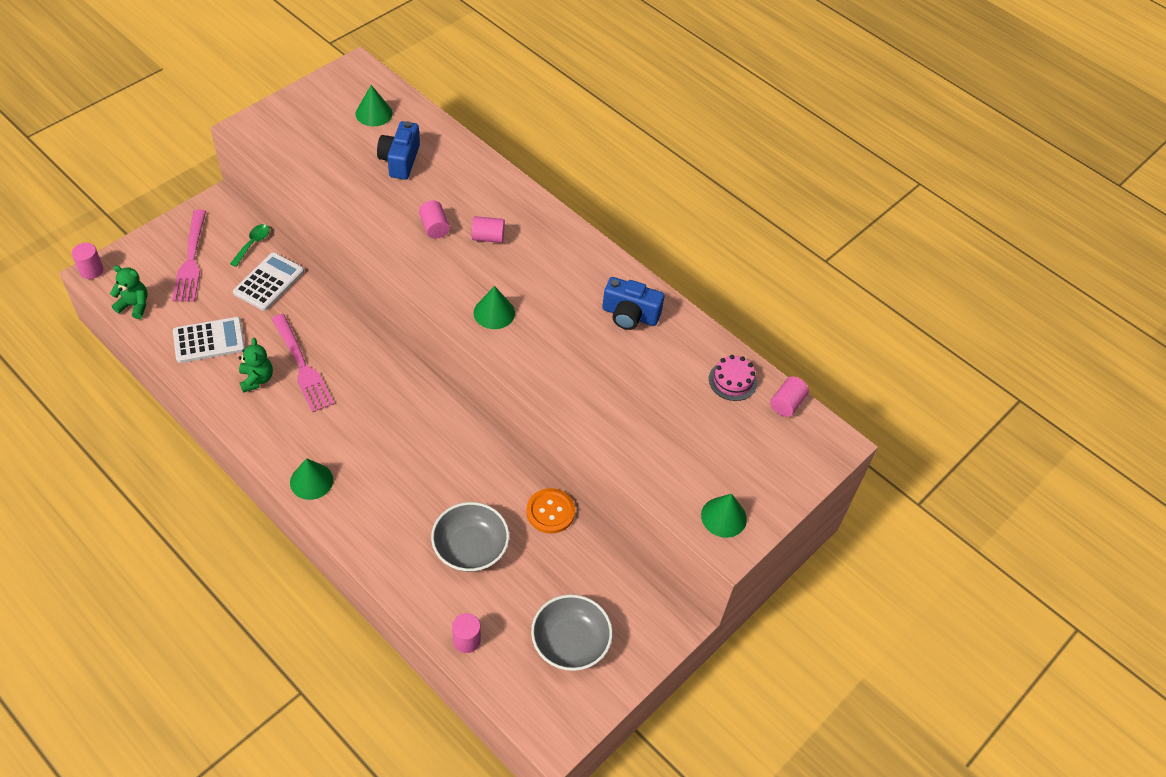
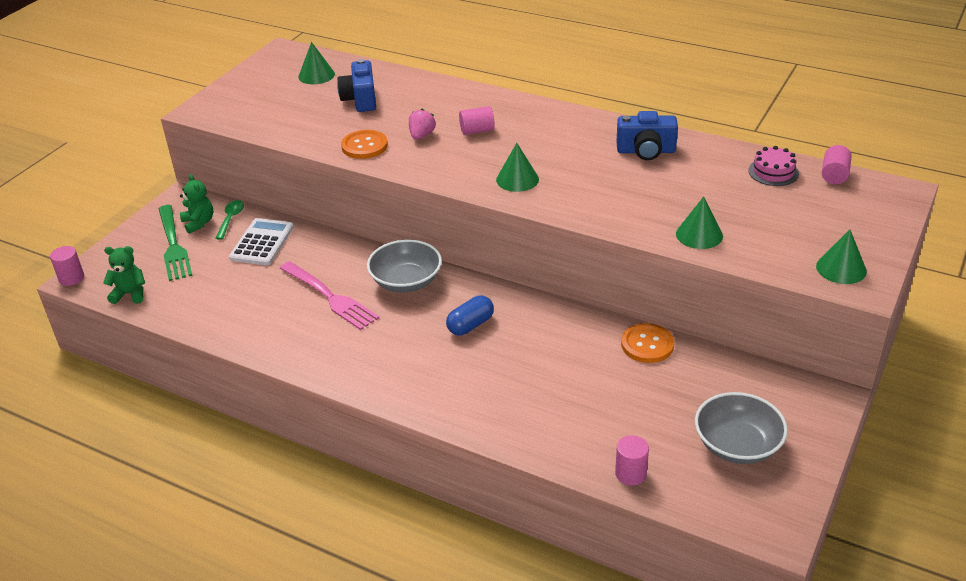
camera: 10 degrees left, 15 degrees down
pink fork [172,210,206,302] -> green fork [159,205,192,281]
white calculator [173,317,245,363] -> none
green teddy bear [239,338,273,393] -> green teddy bear moved to [180,174,213,234]
green cone [290,458,333,500] -> green cone moved to [676,196,723,249]
pink cylinder [419,200,450,239] -> pink strawberry [409,108,436,140]
grey bowl [431,502,509,572] -> grey bowl moved to [367,240,442,292]
none -> orange button [341,130,388,159]
none -> blue capsule [446,295,494,336]

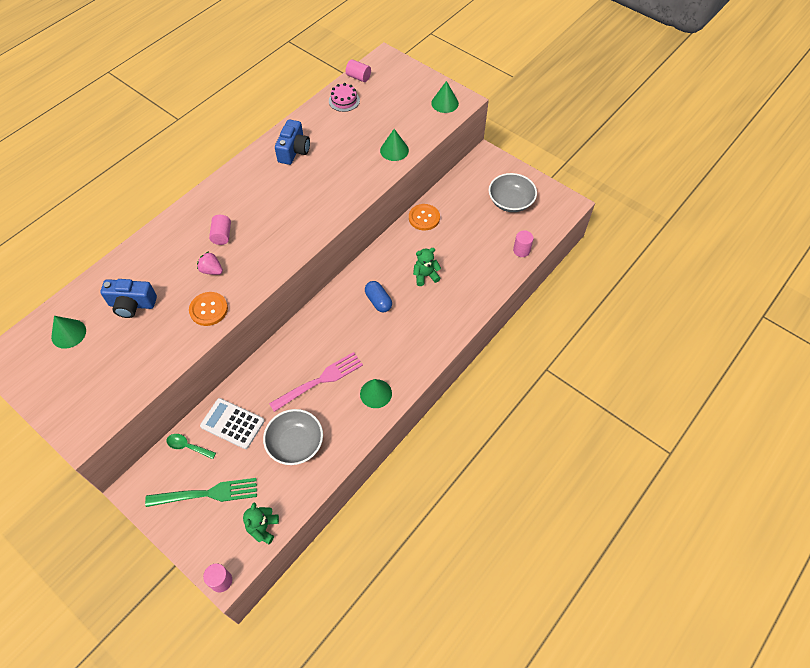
camera: 80 degrees left, 20 degrees up
green teddy bear [180,174,213,234] -> green teddy bear moved to [413,248,441,286]
grey bowl [367,240,442,292] -> grey bowl moved to [263,409,323,465]
green cone [496,143,539,192] -> green cone moved to [360,379,392,408]

